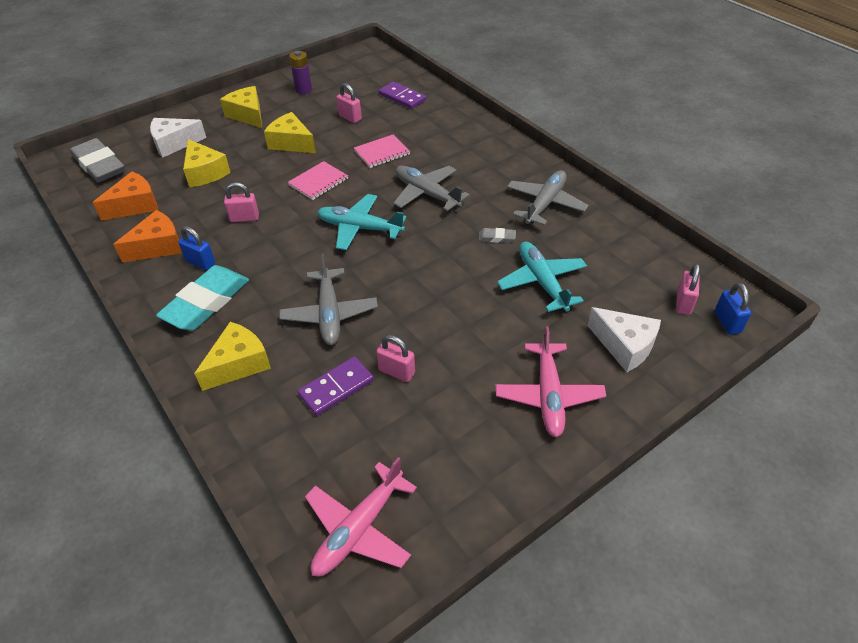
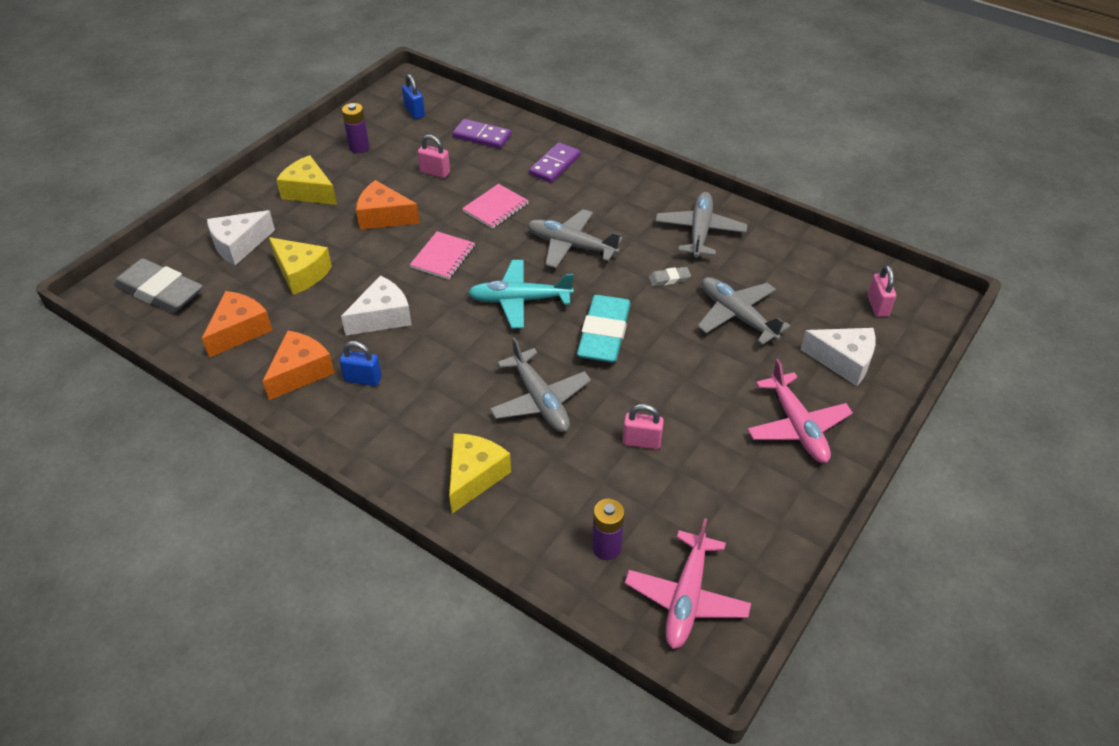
camera: 20 degrees left, 0 degrees up
turquoise eraser [156,265,249,331] -> turquoise eraser moved to [577,295,631,363]
pink padlock [224,182,259,222] -> white cheese [341,276,412,336]
yellow cheese [264,112,316,153] -> orange cheese [356,180,420,230]
purple domino [298,357,374,416] -> purple domino moved to [529,142,581,183]
turquoise plane [497,242,587,312] -> grey plane [697,277,790,345]
blue padlock [714,282,751,335] -> blue padlock moved to [402,74,425,119]
none -> purple battery [592,499,625,560]

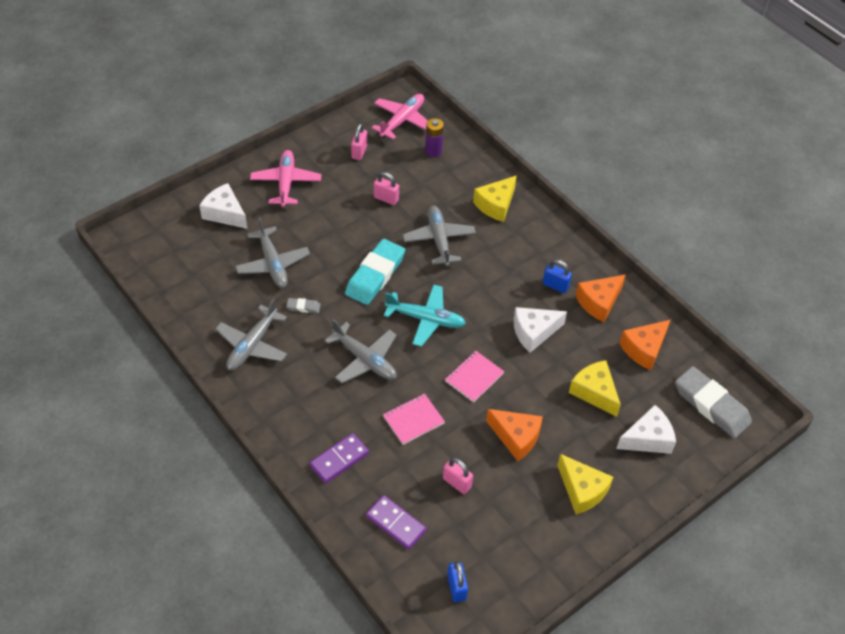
camera: 165 degrees left, 5 degrees up
purple battery [342,103,369,153] -> none
pink padlock [868,265,896,317] -> pink padlock moved to [351,124,367,160]

